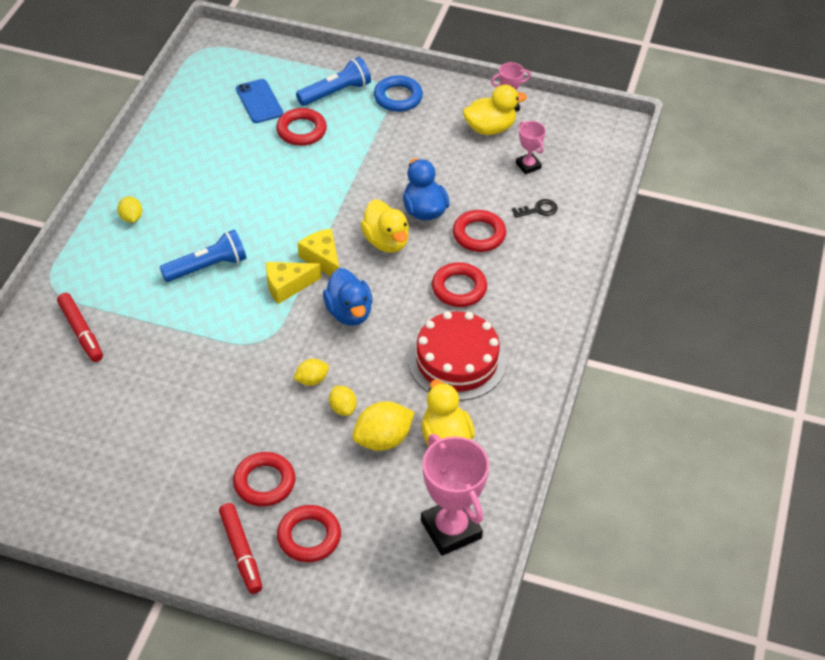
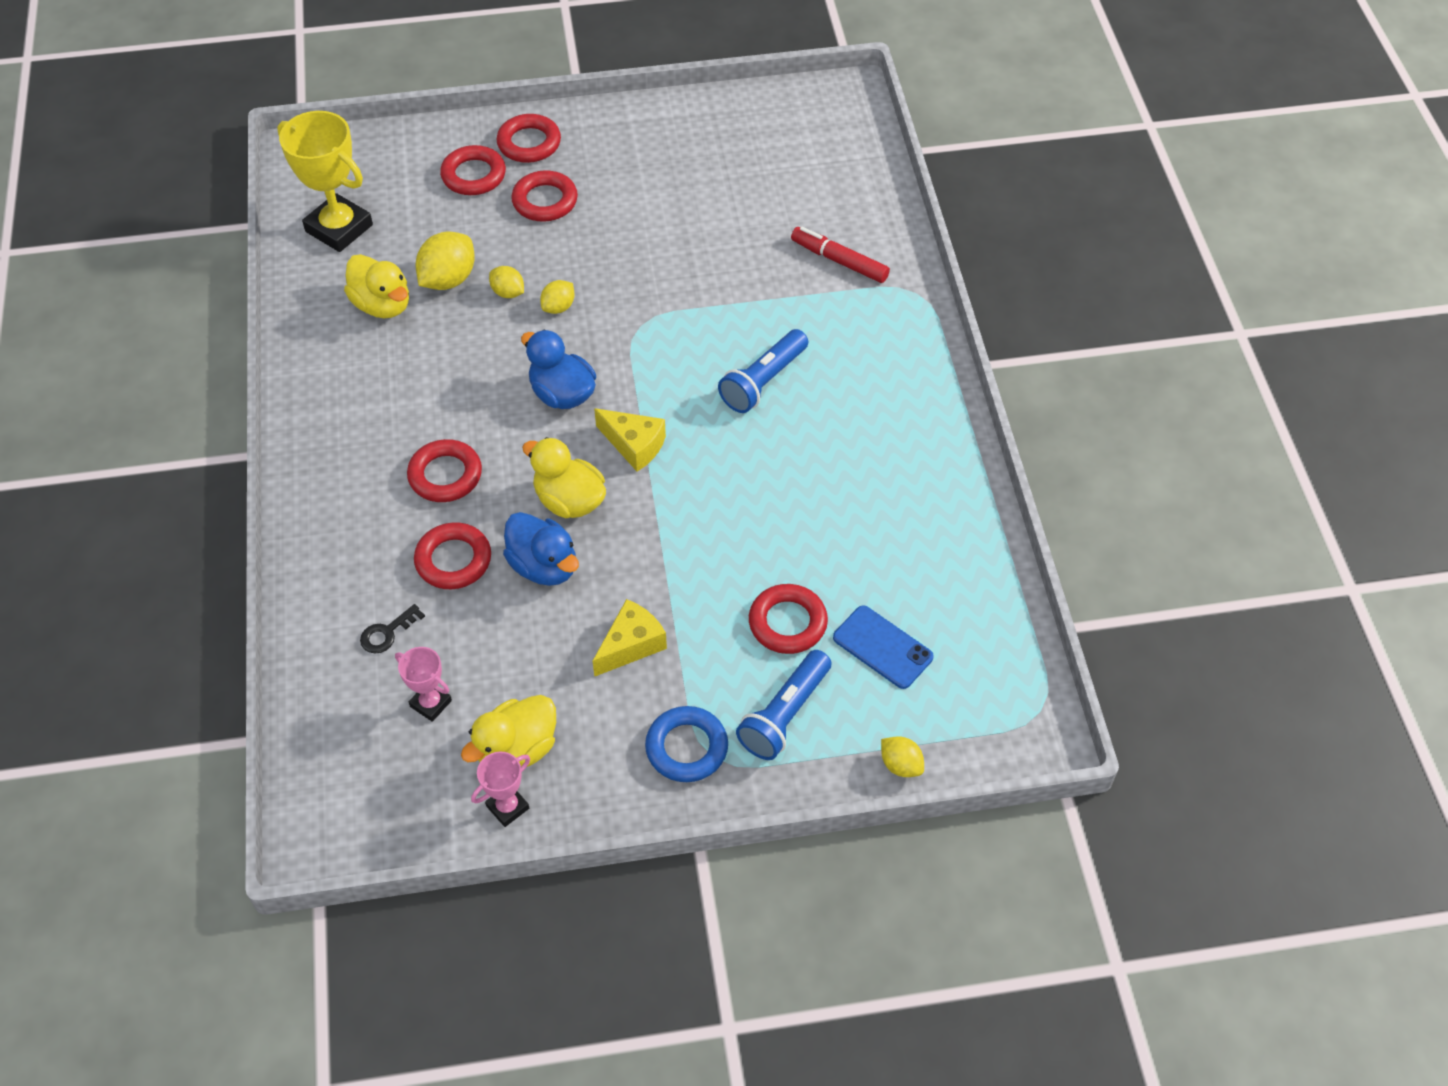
camera: 155 degrees right, 5 degrees up
yellow lemon [118,196,142,223] -> yellow lemon moved to [881,736,924,777]
red marker [219,503,262,594] -> red ring [497,114,561,163]
yellow cheese [266,262,321,304] -> yellow cheese moved to [593,599,667,677]
red cake [408,311,506,401] -> none
pink trophy [421,434,489,556] -> yellow trophy [277,111,373,252]

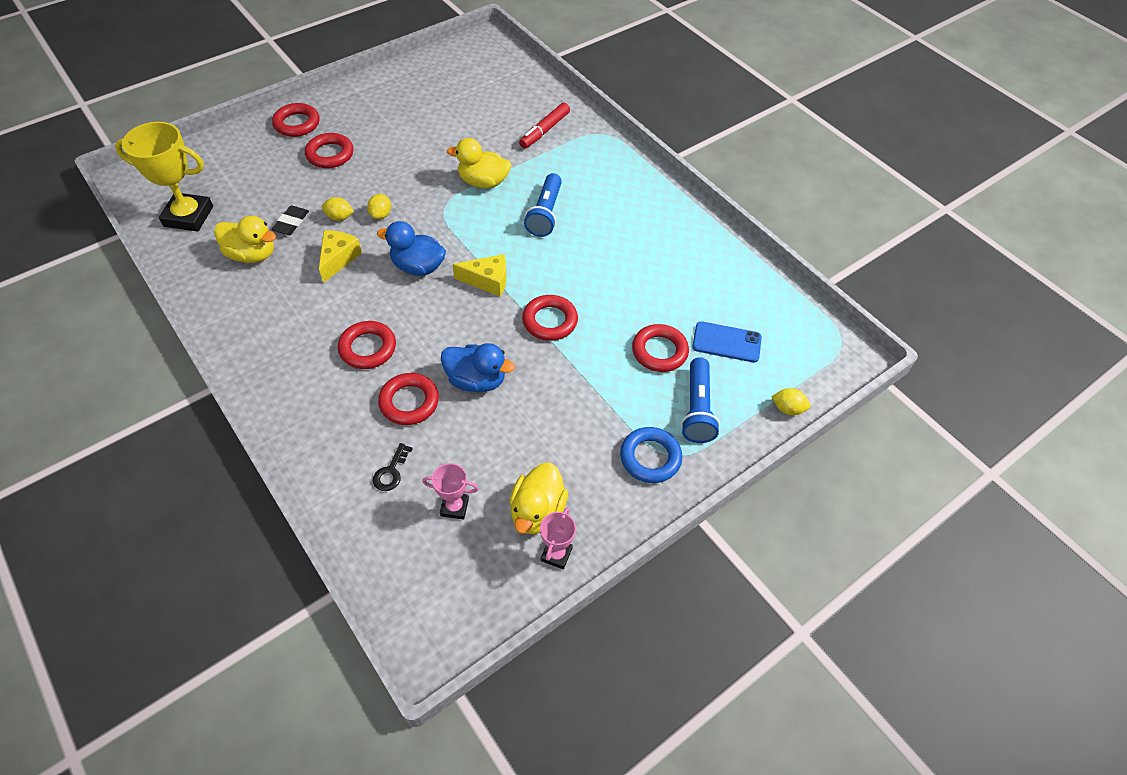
camera: 30 degrees left, 0 degrees up
yellow lemon [415,232,475,290] -> black eraser [271,206,309,235]
red ring [440,145,506,195] -> red ring moved to [522,295,578,341]
yellow duck [522,437,606,518] -> yellow duck moved to [447,138,511,188]
yellow cheese [593,599,667,677] -> yellow cheese moved to [319,230,362,283]
red marker [791,227,890,283] -> red marker turned 60 degrees counterclockwise [519,103,570,149]

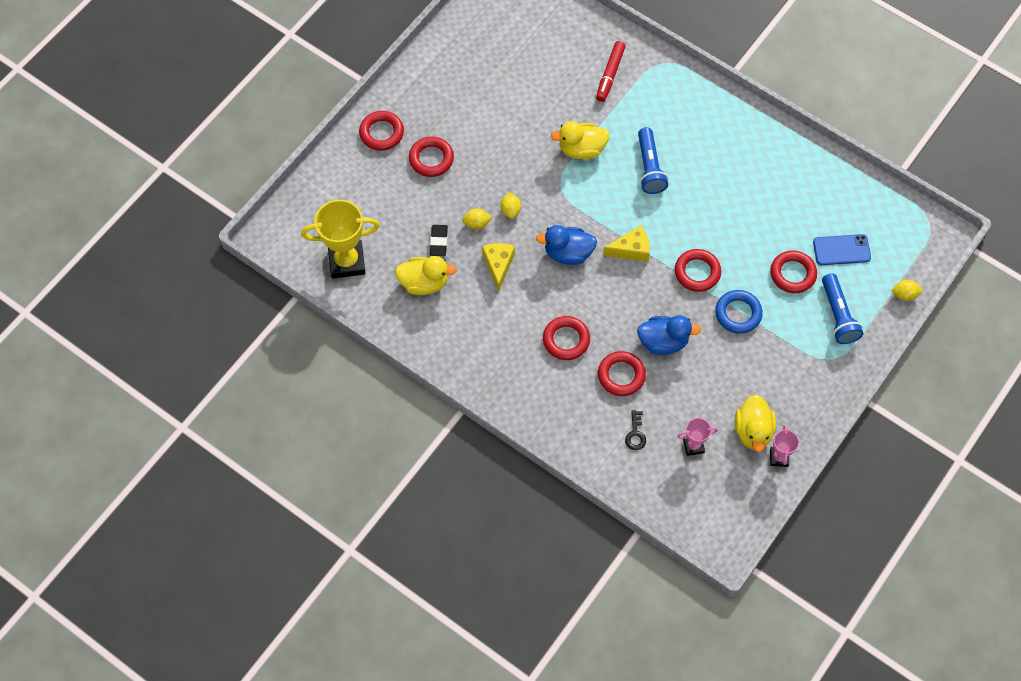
camera: 15 degrees left, 10 degrees up
blue ring [620,427,683,483] -> blue ring moved to [715,290,763,334]

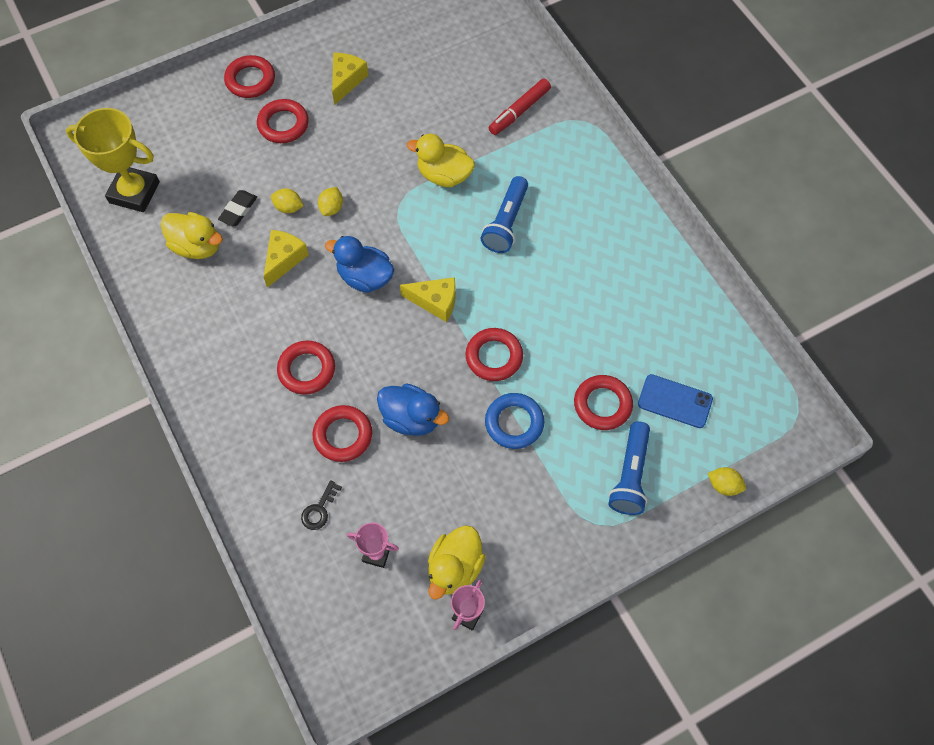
camera: 25 degrees right, 0 degrees up
none -> yellow cheese [332,53,368,105]

